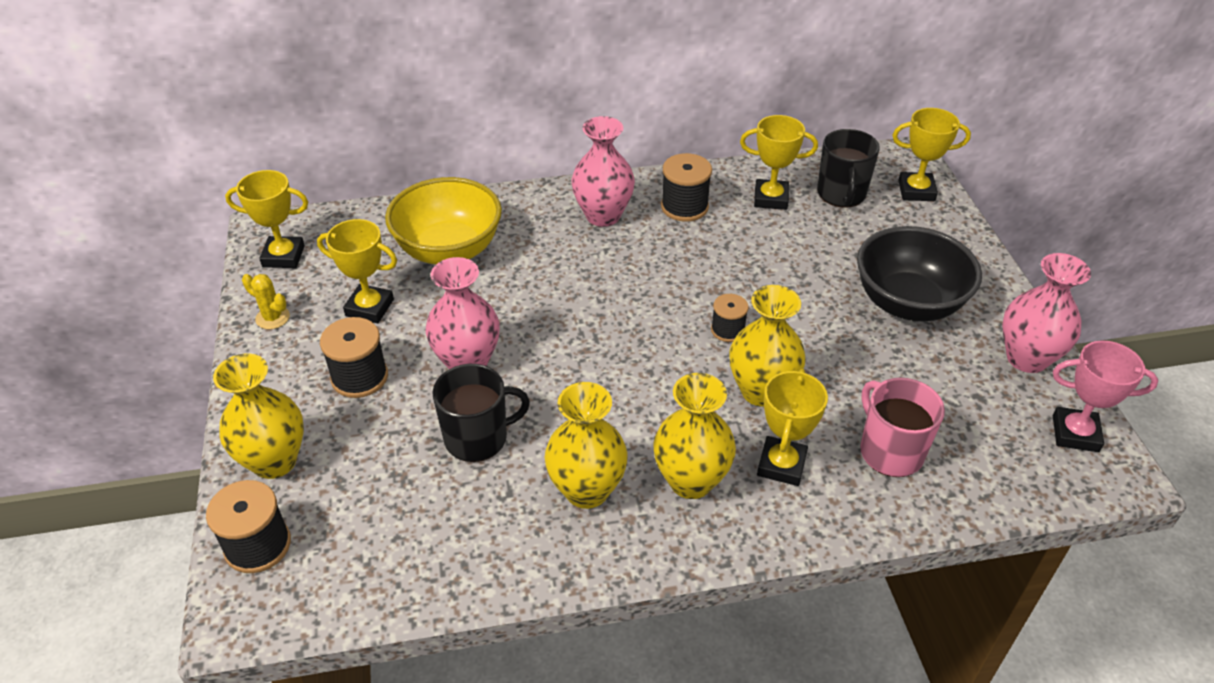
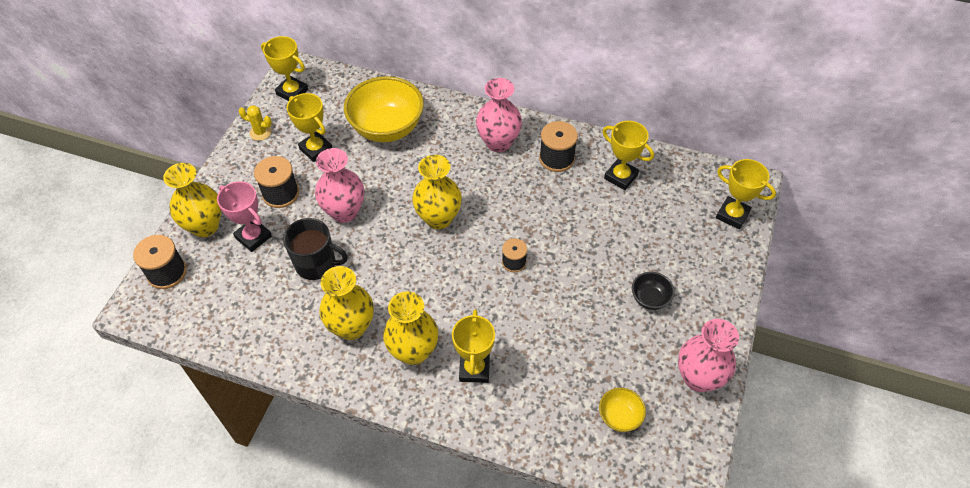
camera: 30 degrees right, 10 degrees up
yellow cactus [242,274,290,329] -> yellow cactus turned 45 degrees counterclockwise [239,105,272,141]
yellow vase [729,285,806,407] -> yellow vase moved to [412,155,462,230]
yellow trophy [757,369,828,486] -> yellow trophy turned 45 degrees counterclockwise [452,310,495,383]
black mug [817,129,880,208] -> none
black bowl [857,226,982,321] -> black bowl [632,272,675,310], size x0.47
pink mug [860,378,945,477] -> none
pink trophy [1053,341,1158,452] -> pink trophy moved to [217,181,272,252]
none -> yellow bowl [599,388,646,432]

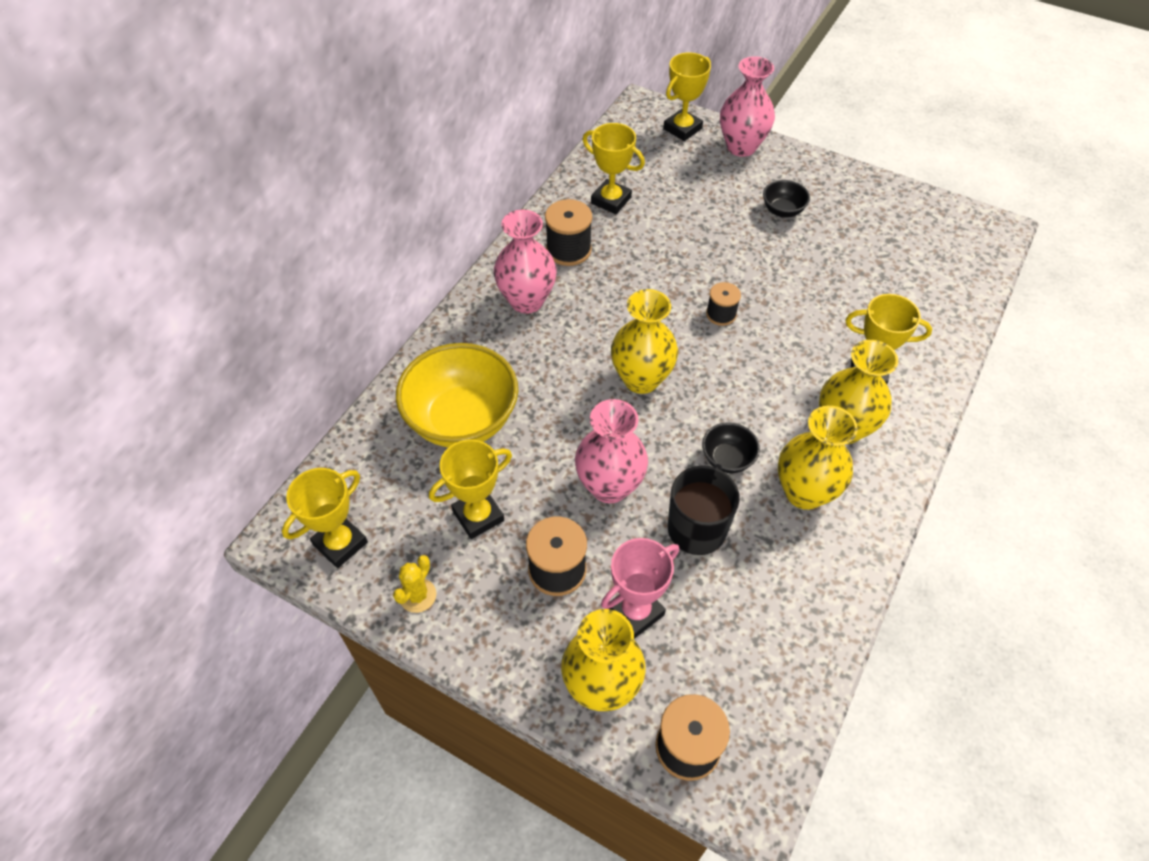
camera: 80 degrees left, 0 degrees up
yellow bowl [599,388,646,432] -> none
yellow trophy [602,121,654,190] -> yellow trophy turned 75 degrees clockwise [582,123,645,214]
pink vase [678,319,739,392] -> pink vase moved to [720,56,775,157]
none -> black bowl [702,422,760,473]

